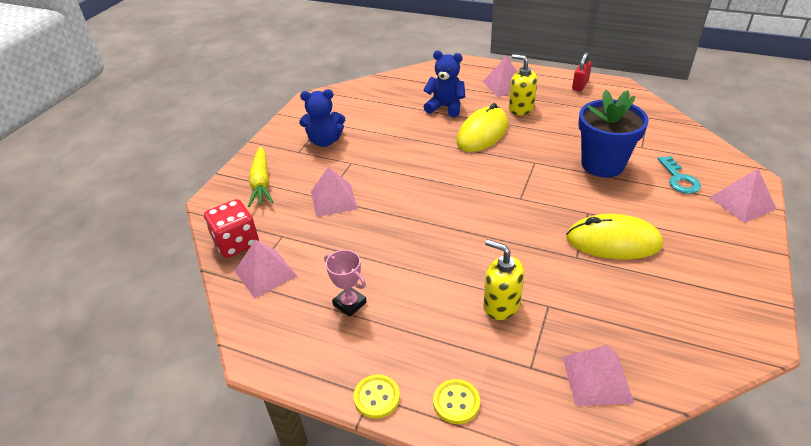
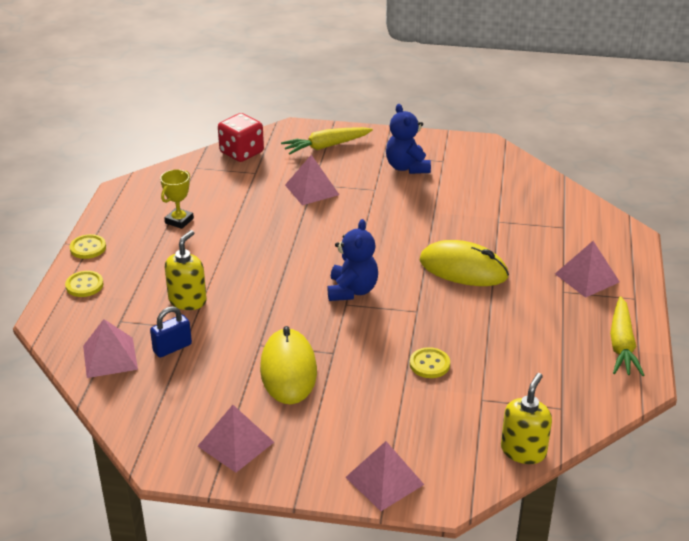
camera: 75 degrees right, 5 degrees down
pink pyramid [235,240,297,298] -> pink pyramid moved to [198,405,274,473]
pink trophy [324,250,367,317] -> yellow trophy [160,169,194,229]
blue teddy bear [423,51,465,117] -> blue teddy bear moved to [327,219,378,301]
yellow soap dispenser [509,54,538,115] -> yellow soap dispenser moved to [501,373,552,464]
red padlock [572,52,592,92] -> yellow carrot [610,296,645,376]
blue flower pot [578,90,649,177] -> yellow button [410,347,450,378]
turquoise key [658,156,701,194] -> none
none -> blue padlock [150,306,192,358]

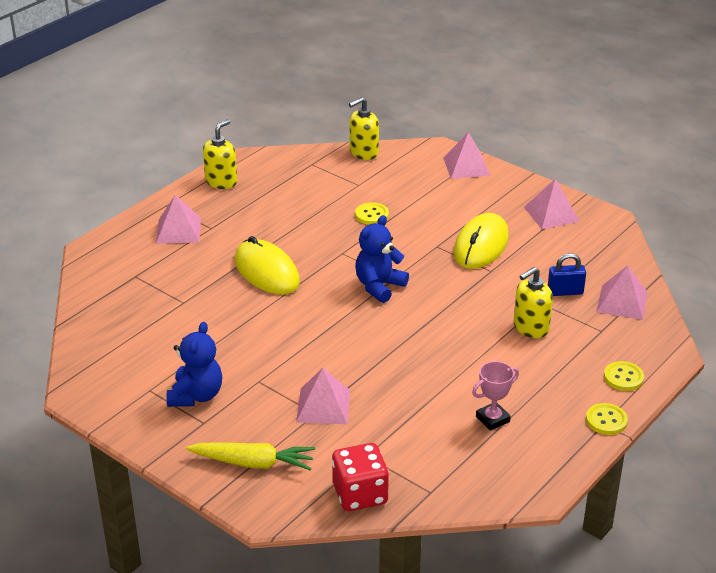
camera: 150 degrees left, 0 degrees up
yellow trophy [160,169,194,229] -> pink trophy [472,361,519,431]
yellow carrot [610,296,645,376] -> yellow soap dispenser [203,119,237,189]

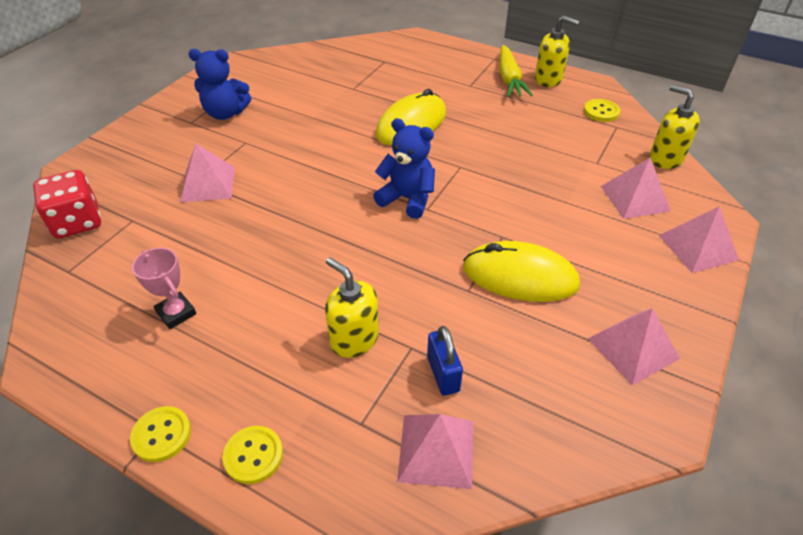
camera: 80 degrees right, 10 degrees up
pink pyramid [156,195,201,244] -> pink pyramid moved to [601,158,671,219]
yellow carrot [186,442,315,471] -> yellow carrot moved to [500,45,533,97]
yellow button [355,202,389,225] -> yellow button moved to [584,99,620,122]

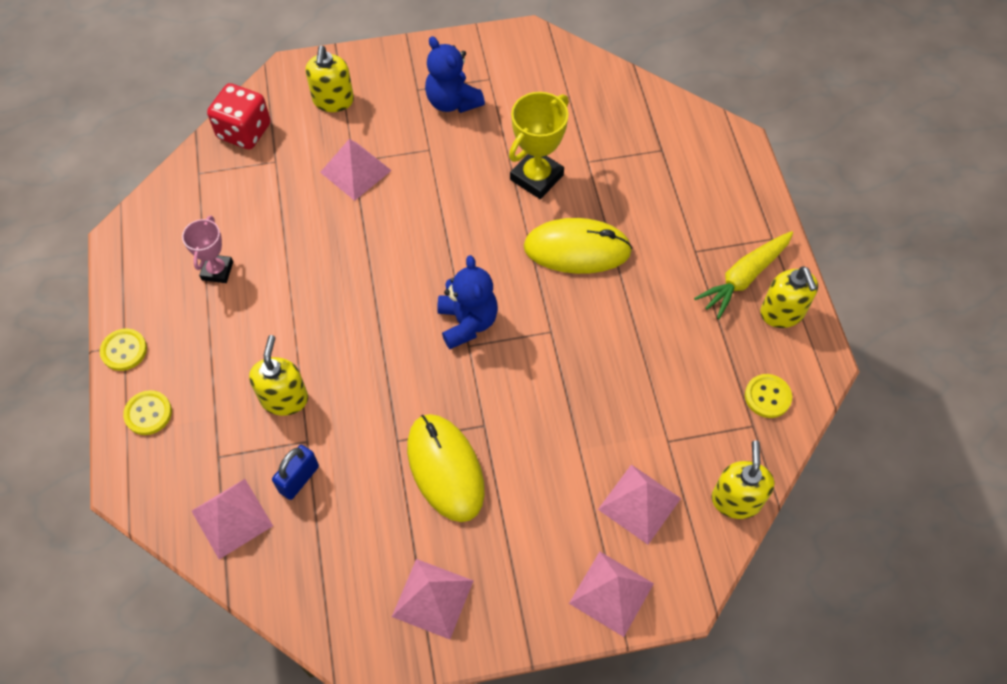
camera: 50 degrees right, 15 degrees up
none -> yellow soap dispenser [306,46,354,112]
none -> yellow trophy [509,92,569,199]

